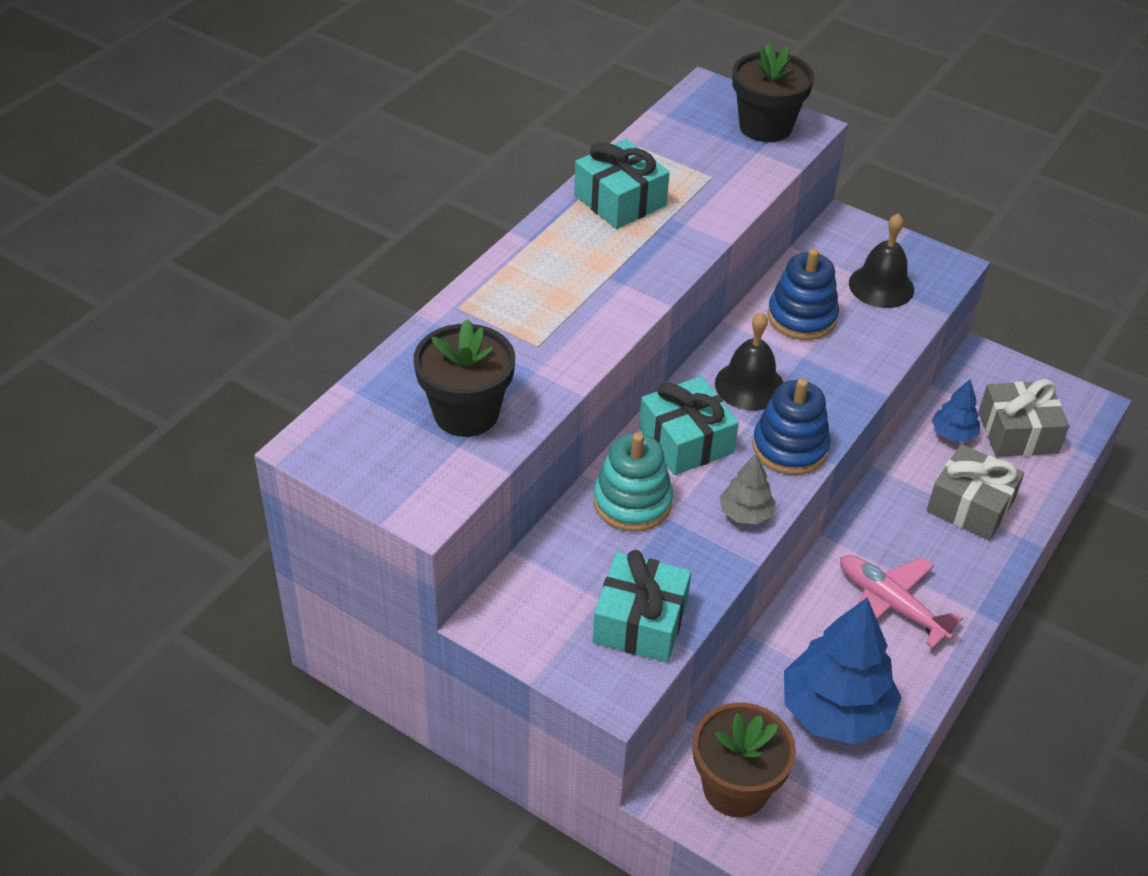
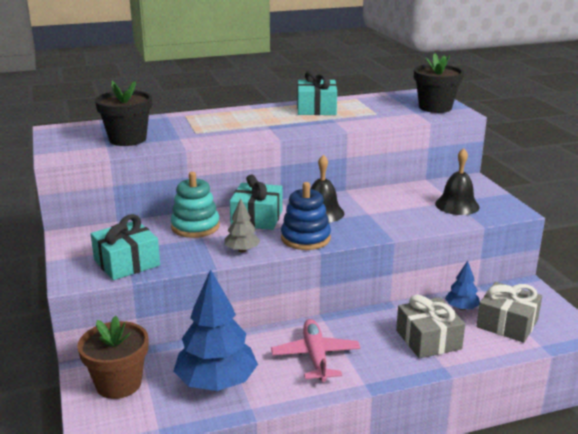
camera: 40 degrees right, 20 degrees down
blue stacking toy [767,249,839,340] -> none

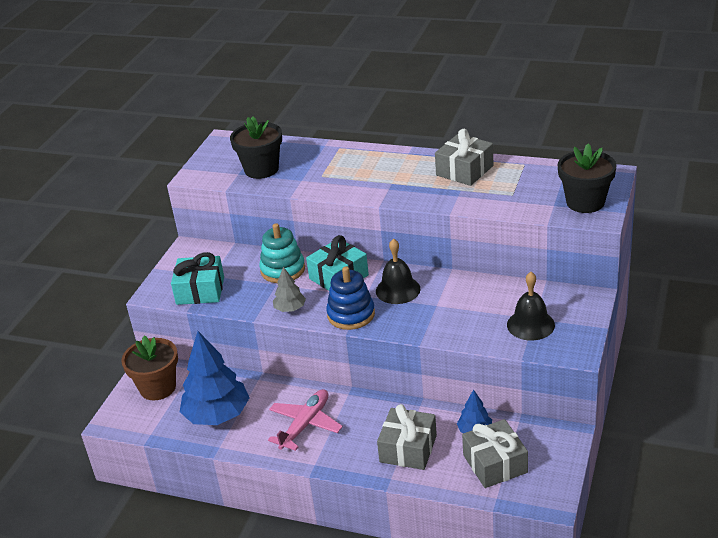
camera: 40 degrees right, 10 degrees up
turquoise gift [297,70,337,115] -> grey gift [435,129,493,186]

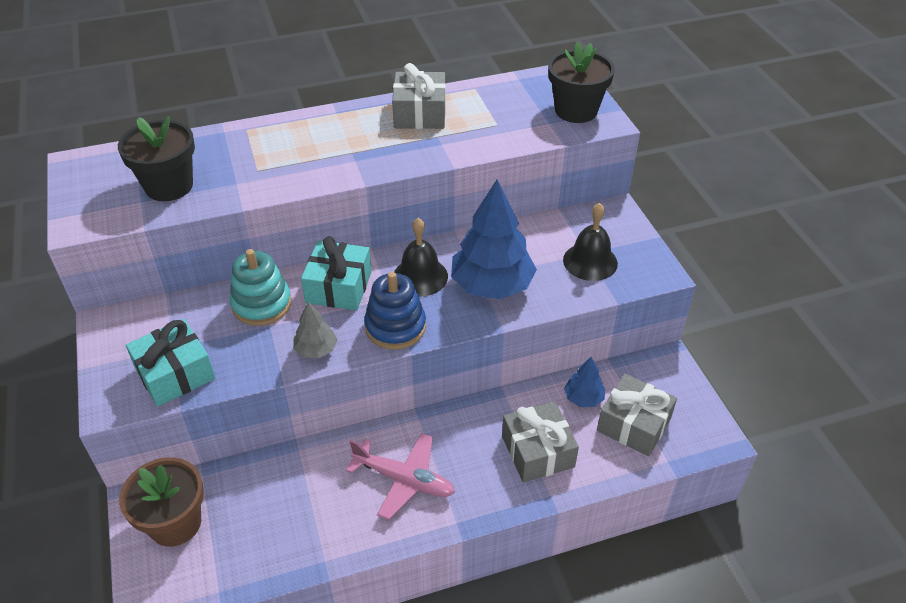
camera: 40 degrees left, 10 degrees up
blue tree [180,331,249,425] -> blue tree moved to [451,180,537,299]
pink plane [268,389,343,451] -> pink plane turned 120 degrees clockwise [346,433,455,520]

